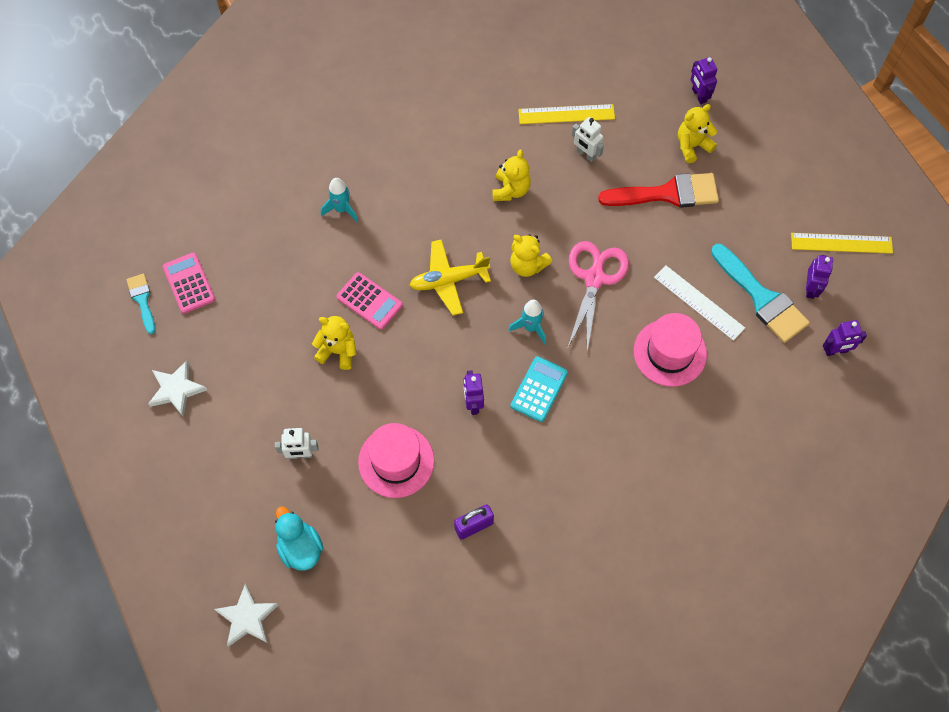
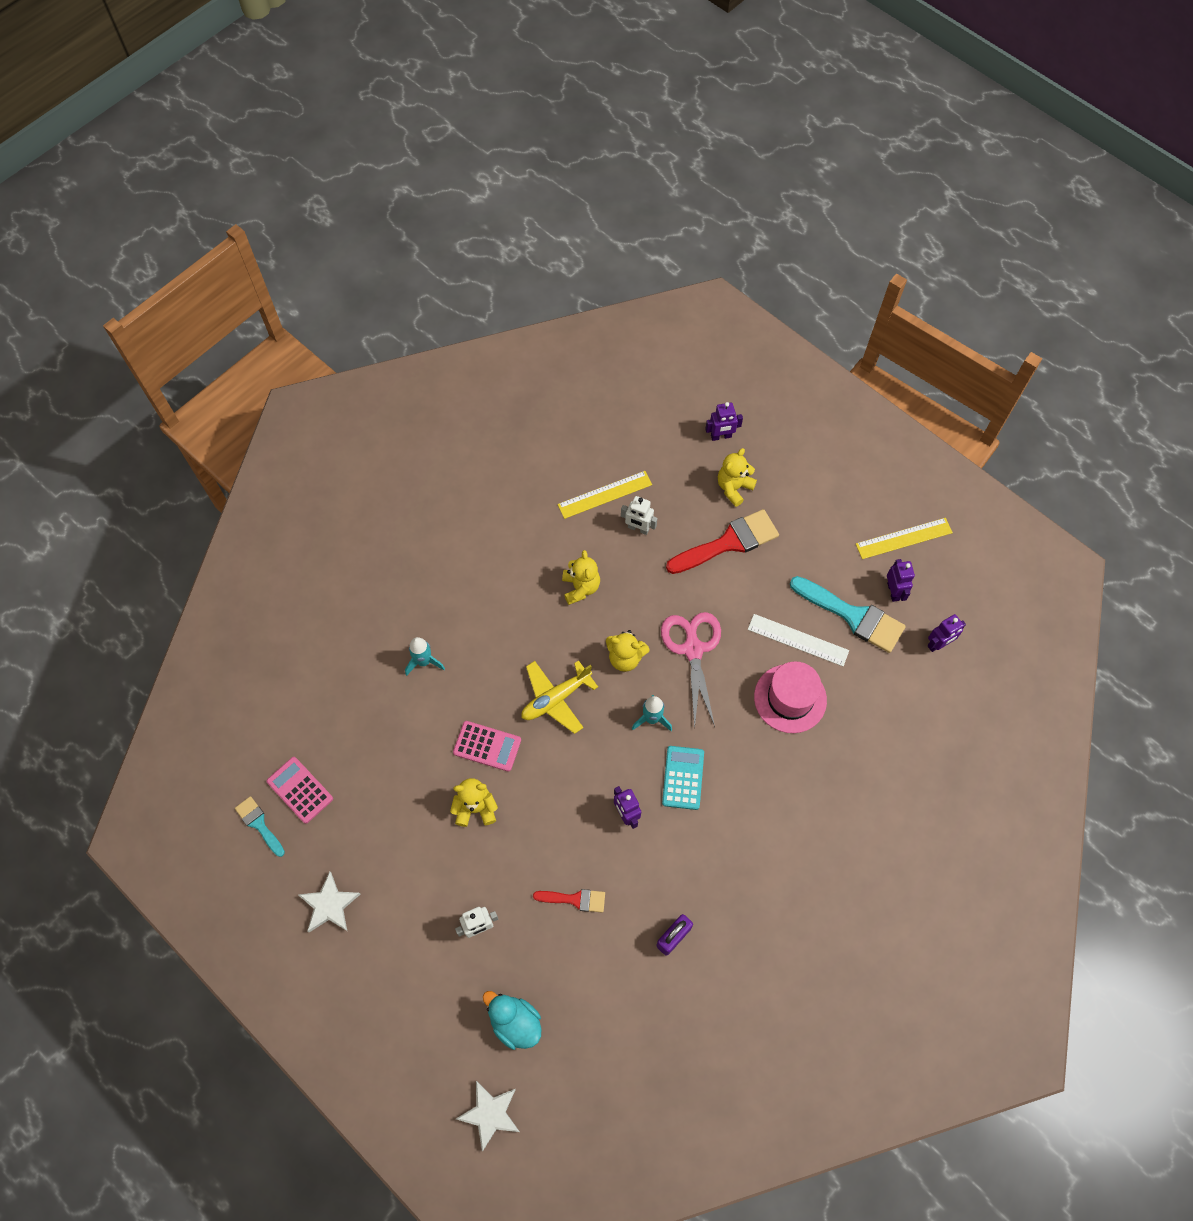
camera: 20 degrees left, 0 degrees up
pink hat [358,423,434,498] -> red brush [533,889,605,912]
purple robot [690,57,717,104] -> purple robot turned 60 degrees counterclockwise [705,402,743,441]

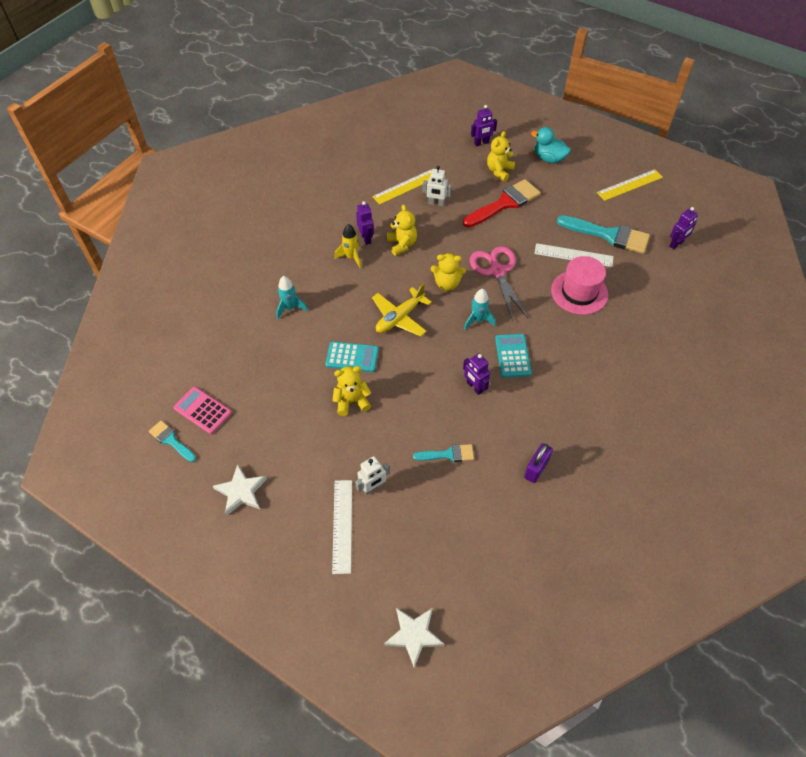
camera: 10 degrees left, 10 degrees down
pink calculator [453,721,521,772] -> turquoise calculator [325,341,379,372]
turquoise duck [483,991,541,1050] -> turquoise duck moved to [531,127,571,164]
red brush [533,889,605,912] -> turquoise brush [413,444,474,462]
purple robot [887,559,915,602] -> purple robot moved to [356,201,374,245]
none -> white ruler [332,480,352,574]
none -> yellow rocket [334,224,361,268]

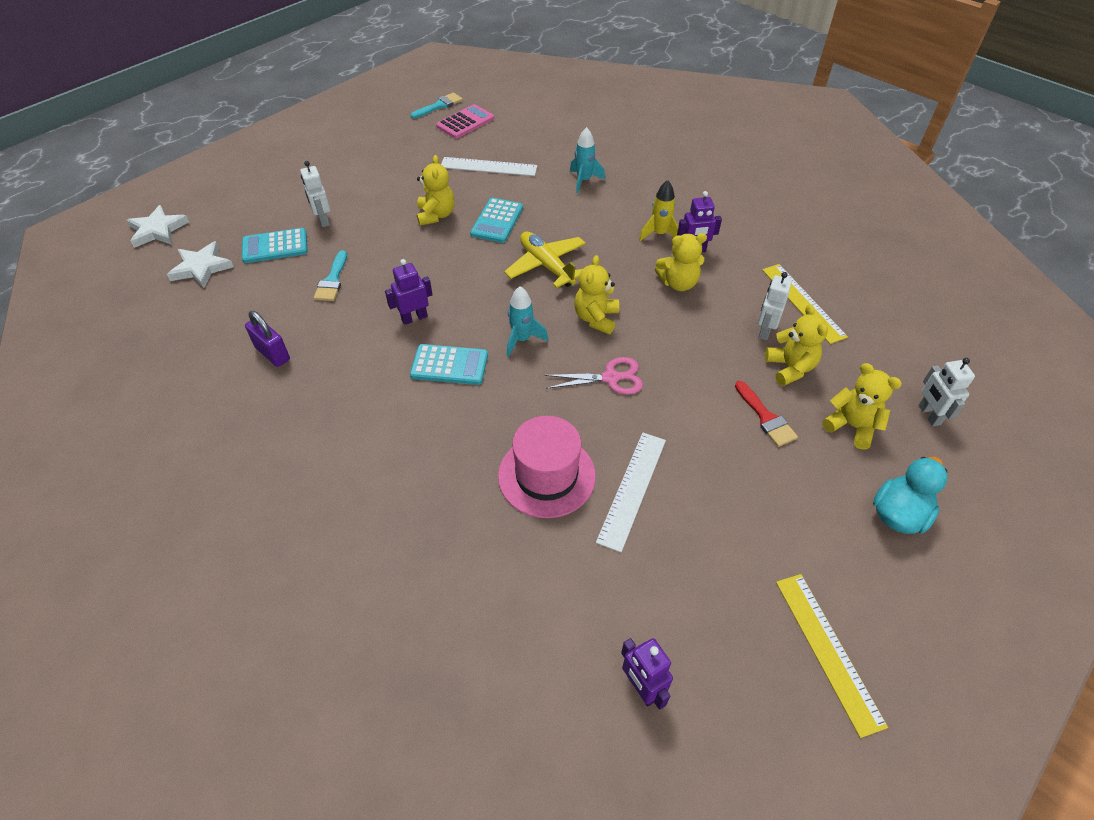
camera: 100 degrees right, 5 degrees down
white star [213,464,267,516] -> white star moved to [167,241,234,288]
white ruler [332,480,352,574] -> white ruler moved to [441,157,538,176]
red brush [463,179,541,227] -> red brush [735,381,798,447], size x0.54
pink scissors [470,246,528,320] -> pink scissors [544,357,643,395], size x0.64
purple robot [471,105,497,146] -> white robot [919,358,975,426]
turquoise brush [557,215,650,254] -> none
none -> turquoise calculator [242,228,308,263]
none -> yellow teddy bear [765,304,828,386]

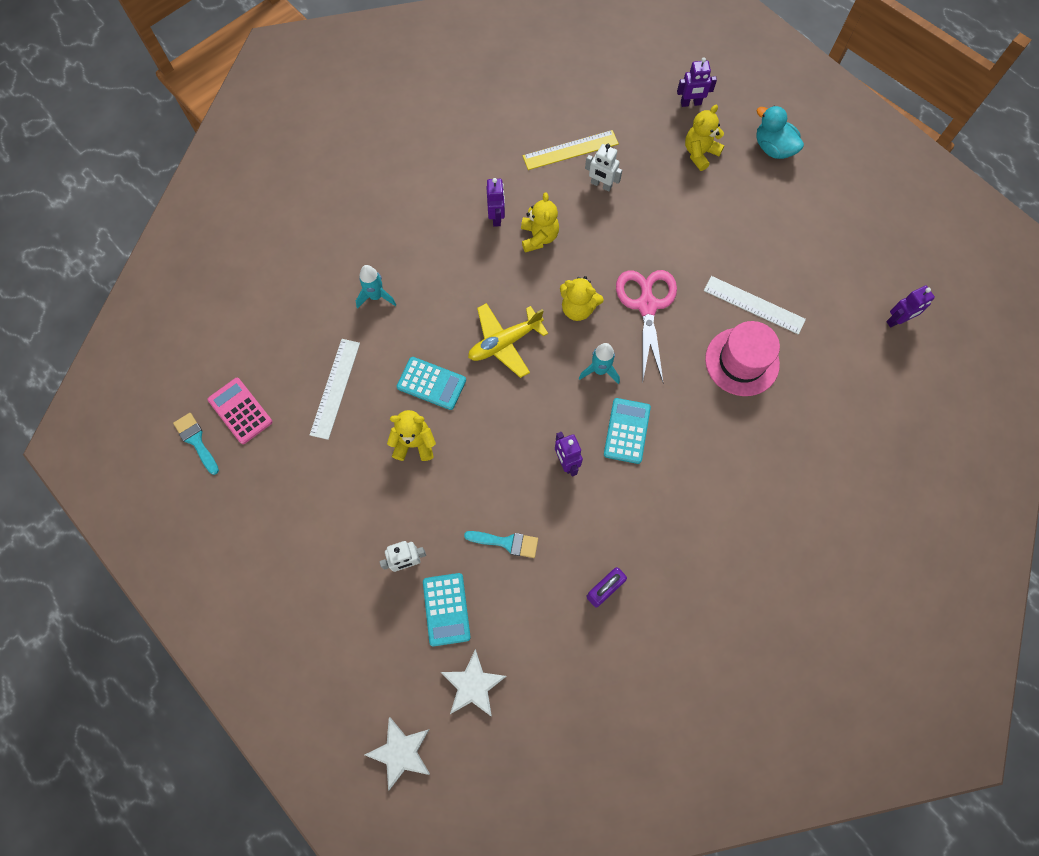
camera: 85 degrees left, 20 degrees up
pink scissors [544,357,643,395] -> pink scissors [616,270,677,382], size x1.55
yellow rocket [639,180,678,241] -> none
red brush [735,381,798,447] -> none
yellow teddy bear [765,304,828,386] -> none
yellow ruler [776,574,888,738] -> none
white robot [919,358,975,426] -> purple robot [677,57,717,107]

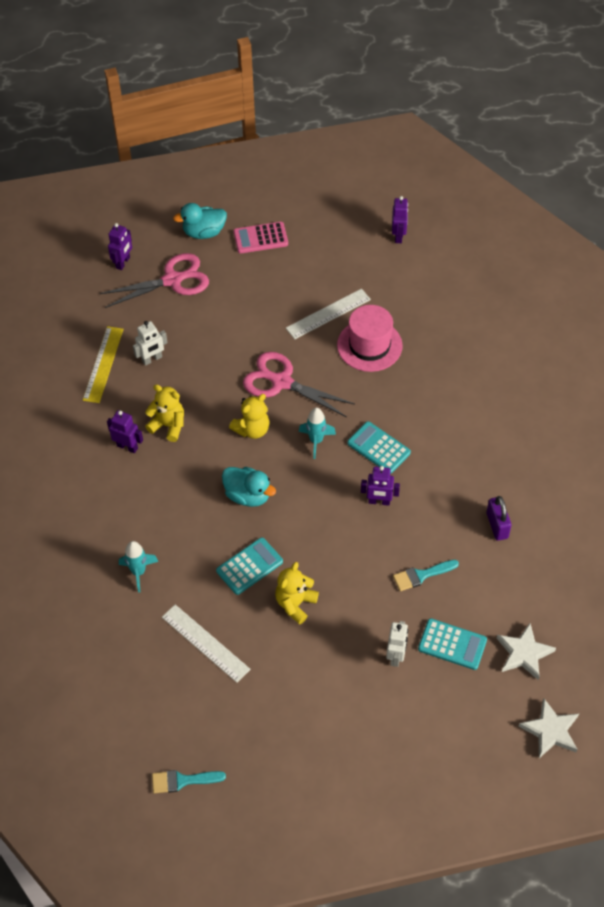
camera: 60 degrees left, 15 degrees down
pink calculator [208,378,273,444] -> pink calculator moved to [233,222,288,253]
turquoise brush [464,531,538,558] -> turquoise brush turned 150 degrees counterclockwise [393,560,459,591]
yellow plane [468,303,548,378] -> turquoise duck [222,467,276,507]
yellow teddy bear [685,105,724,171] -> pink scissors [99,253,209,308]

